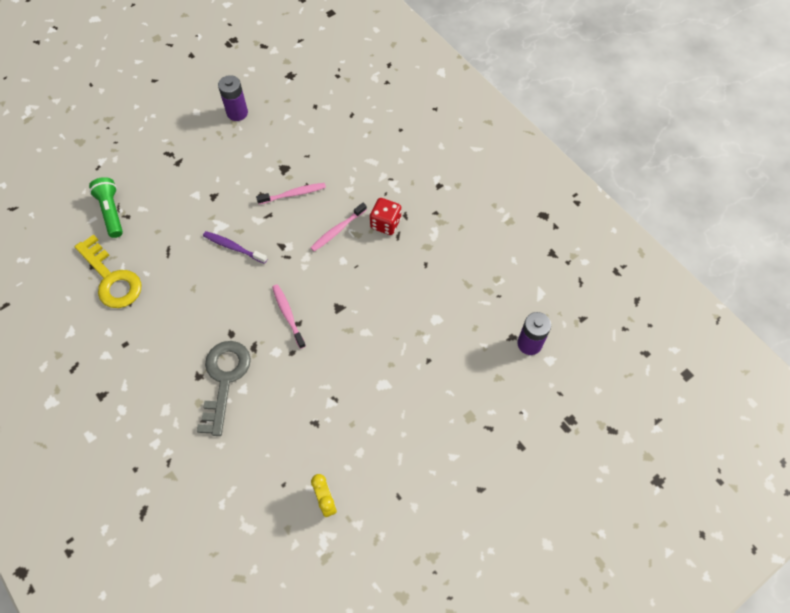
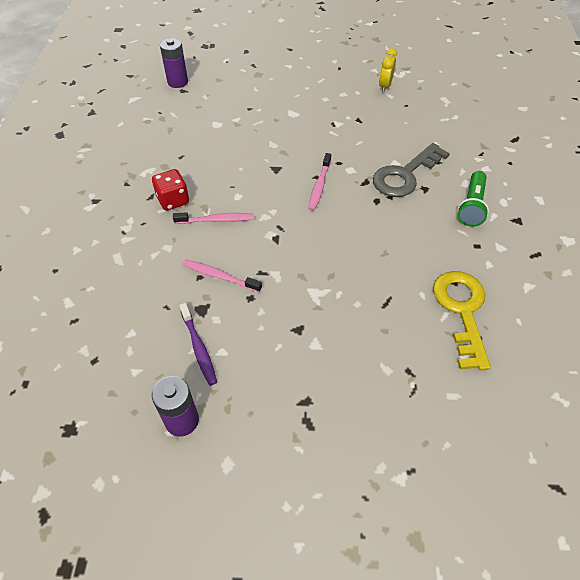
camera: 140 degrees left, 10 degrees down
green flashlight [89,177,123,238] -> green flashlight moved to [457,171,489,227]
purple toothbrush [203,231,267,264] -> purple toothbrush moved to [179,303,217,386]

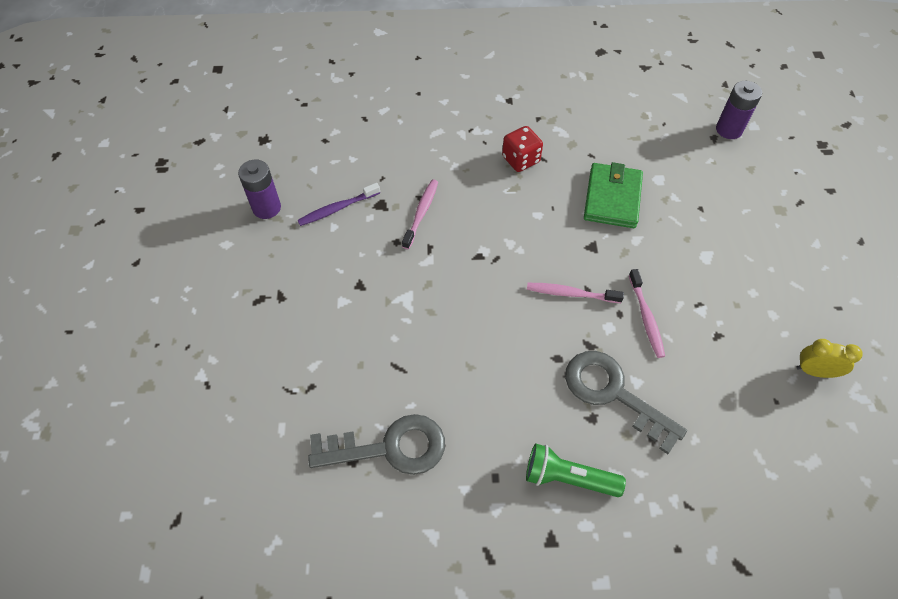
camera: 85 degrees right, 5 degrees up
pink toothbrush [173,212,254,224] -> pink toothbrush moved to [629,269,665,358]
yellow key [433,271,491,370] -> grey key [308,414,445,475]
none -> green wallet [584,162,643,228]

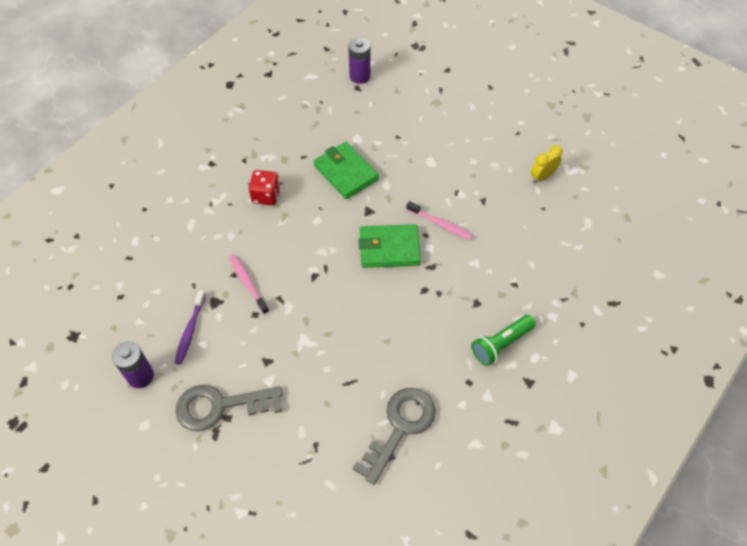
camera: 50 degrees left, 0 degrees up
pink toothbrush [527,283,624,303] -> green wallet [359,224,421,268]
grey key [565,351,687,454] -> grey key moved to [176,385,283,431]

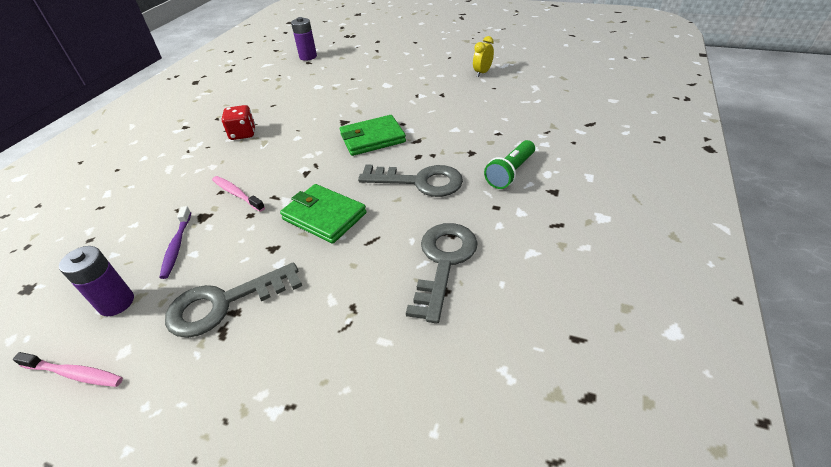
camera: 15 degrees left, 15 degrees down
green wallet [314,142,379,199] -> green wallet moved to [280,184,367,244]
pink toothbrush [406,201,473,240] -> pink toothbrush moved to [13,352,123,387]
none -> grey key [358,165,463,197]

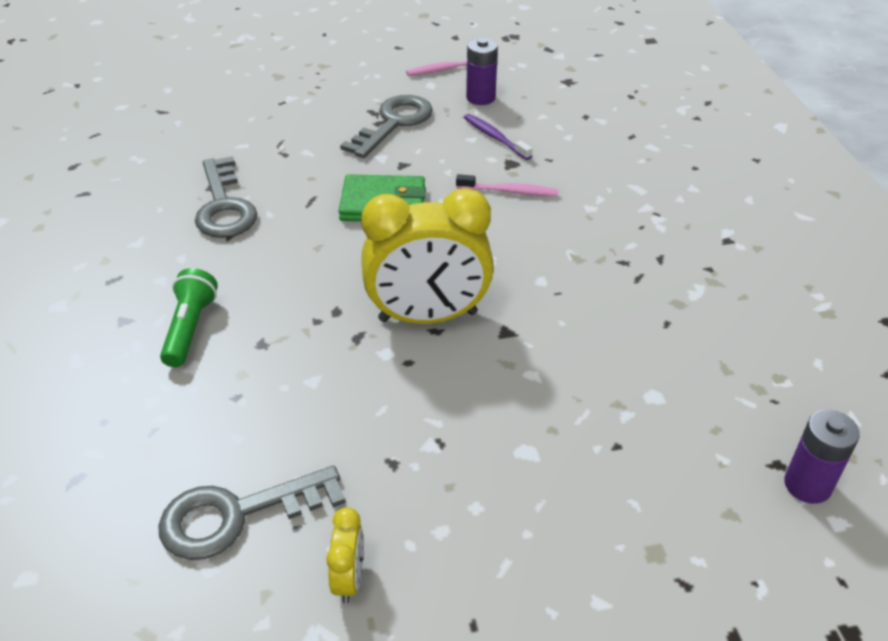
camera: 145 degrees right, 0 degrees up
red dice [222,105,255,140] -> none
green wallet [340,115,406,156] -> yellow clock [361,188,494,324]
grey key [358,165,463,197] -> grey key moved to [158,466,346,560]

